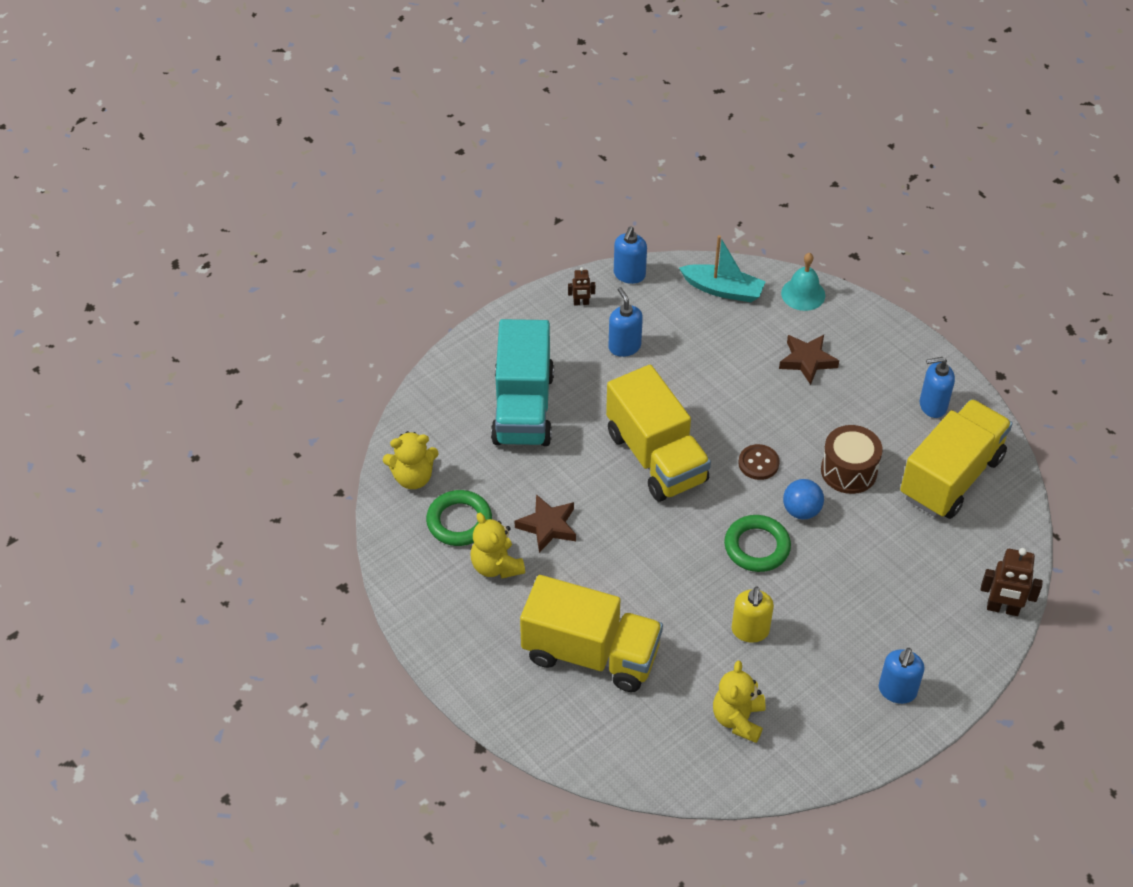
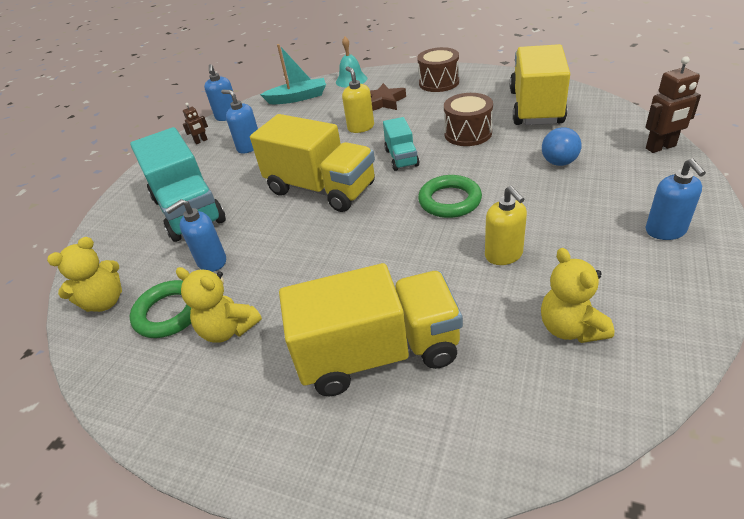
camera: 25 degrees left, 10 degrees down
brown star [515,494,576,553] -> none
brown button [738,444,780,480] -> turquoise truck [383,117,419,171]
blue ball [783,479,824,520] -> blue ball moved to [542,127,582,166]
blue soap dispenser [920,357,955,418] -> blue soap dispenser moved to [165,199,226,272]
none -> yellow soap dispenser [342,66,374,133]
none -> brown drum [417,47,459,92]

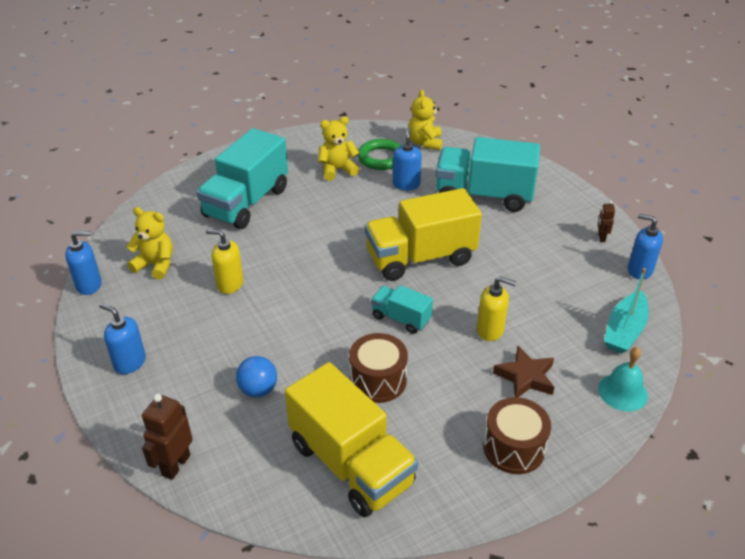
camera: 125 degrees right, 0 degrees up
blue soap dispenser [221,90,258,153] -> blue soap dispenser moved to [65,231,102,295]
yellow truck [279,263,463,396] -> turquoise truck [196,128,288,229]
green ring [418,175,482,218] -> none

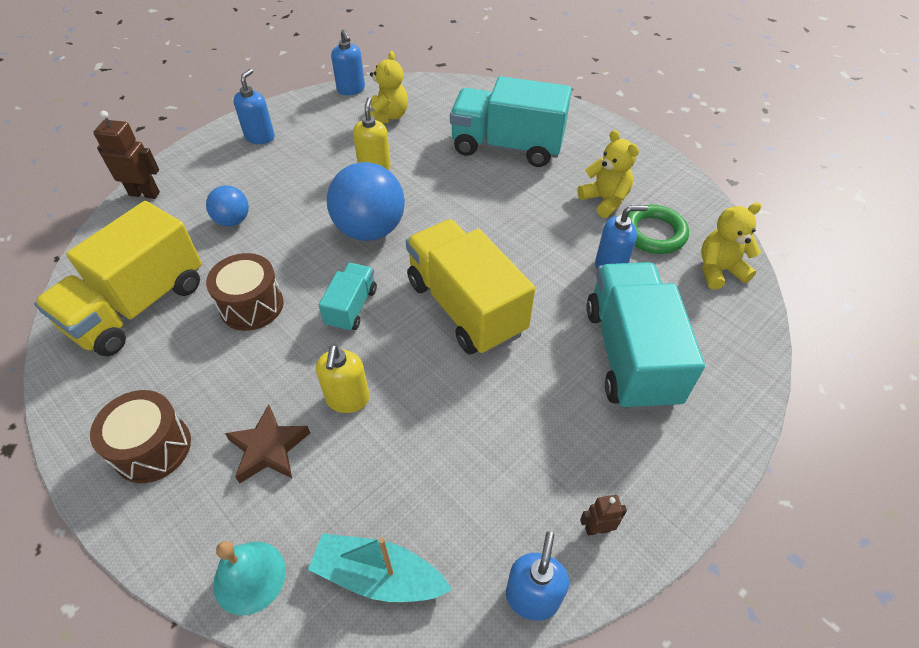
camera: 75 degrees right, 10 degrees up
none -> blue ball [327,162,405,241]

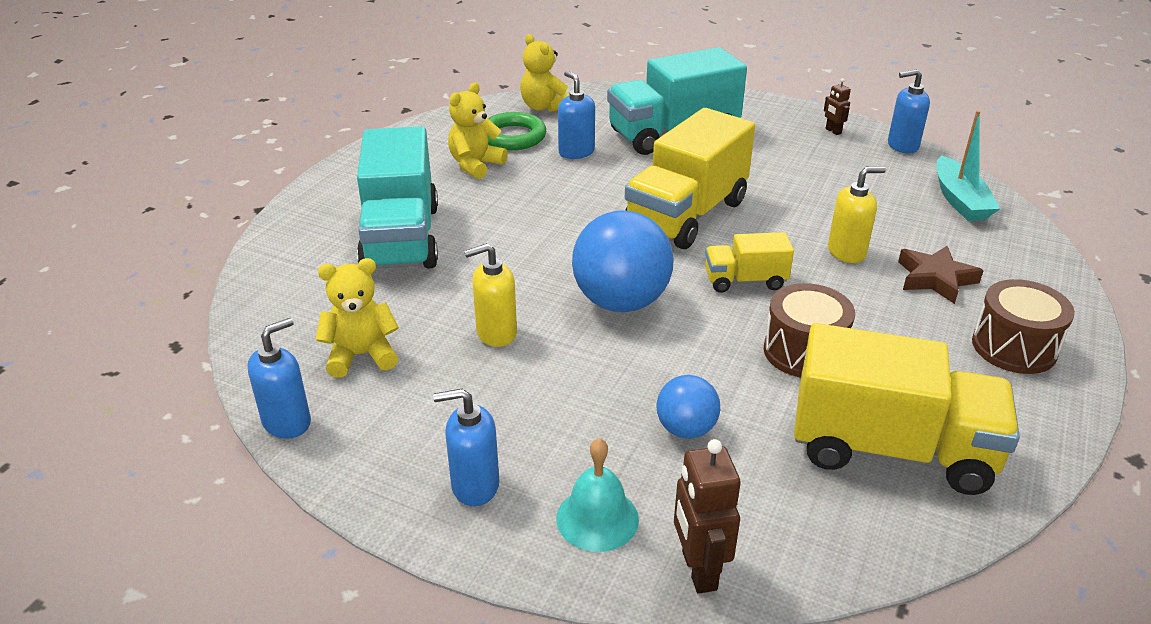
camera: 110 degrees left, 15 degrees down
turquoise bell [213,541,286,615] -> turquoise bell moved to [556,438,639,552]
turquoise truck [319,263,377,332] -> yellow truck [705,232,794,293]

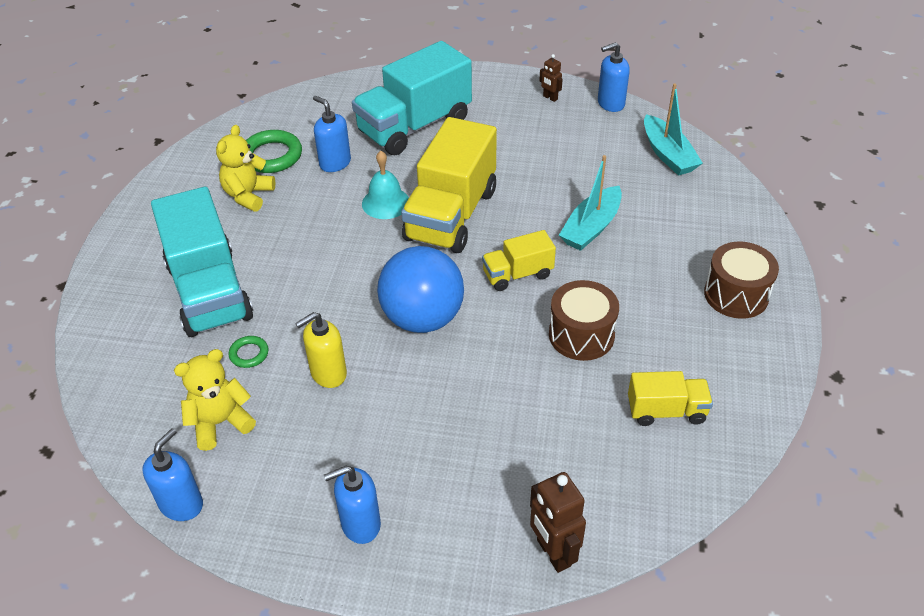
camera: 15 degrees left, 10 degrees up
yellow teddy bear [520,34,569,112] -> none
turquoise bell [556,438,639,552] -> turquoise bell moved to [362,151,409,219]
blue ball [657,375,720,439] -> none
yellow truck [794,323,1020,495] -> yellow truck [628,371,713,426], size x0.50
yellow soap dispenser [828,166,886,263] -> turquoise boat [559,155,622,251]
brown star [898,246,984,304] -> none
none -> green ring [229,336,269,368]

